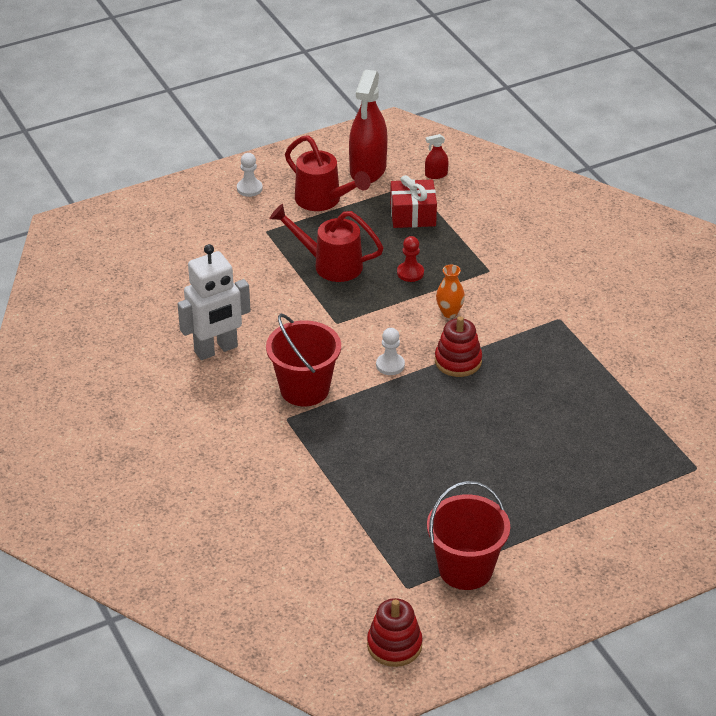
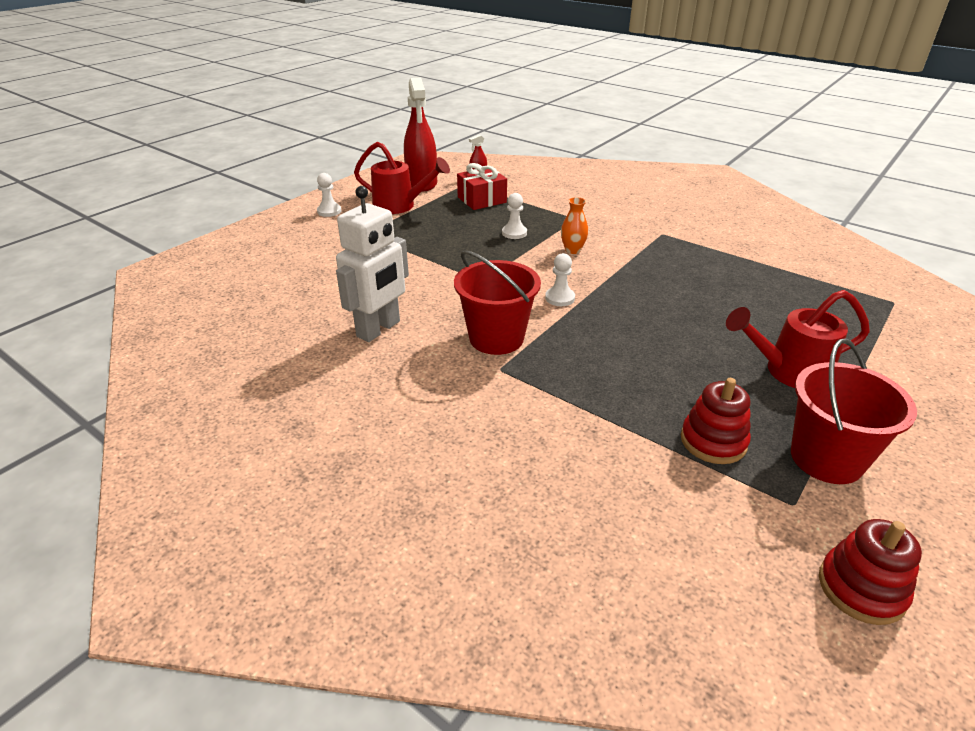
camera: 25 degrees left, 5 degrees down
red watering can [270,204,384,282] -> red watering can moved to [726,290,870,388]
red pawn [397,236,424,282] -> white pawn [502,193,527,239]
red stacking toy [435,316,482,377] -> red stacking toy moved to [681,378,751,464]

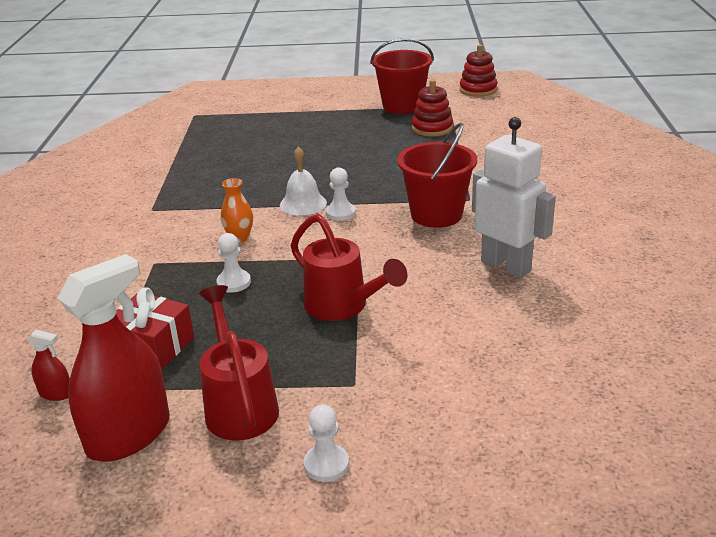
camera: 125 degrees left, 5 degrees down
white robot [336,186,409,342] -> white robot turned 45 degrees clockwise [472,117,556,278]
red watering can [726,290,870,388] -> red watering can moved to [291,214,407,321]
none -> white bell [280,146,327,216]

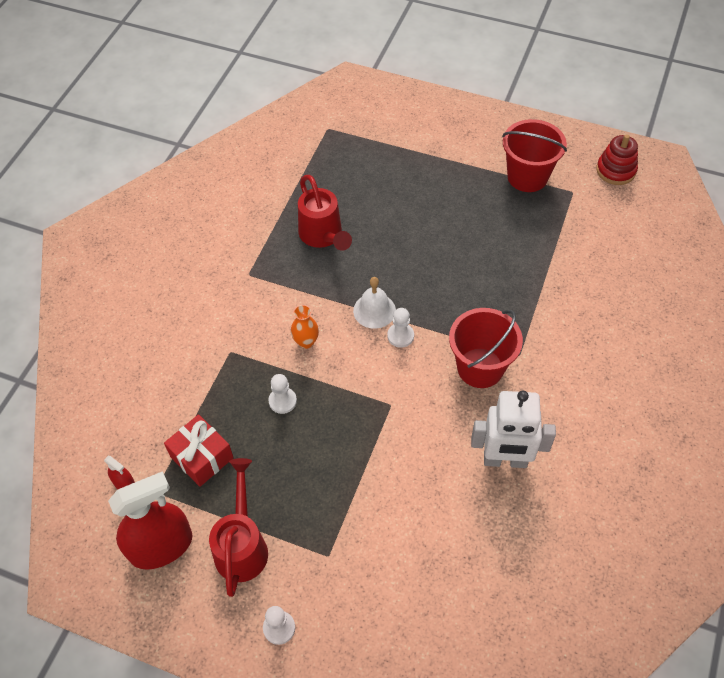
camera: 20 degrees right, 25 degrees up
red watering can [291,214,407,321] -> red watering can moved to [298,175,352,251]
red stacking toy [412,80,453,137] -> none
white robot [472,117,556,278] -> white robot turned 120 degrees clockwise [471,391,556,468]

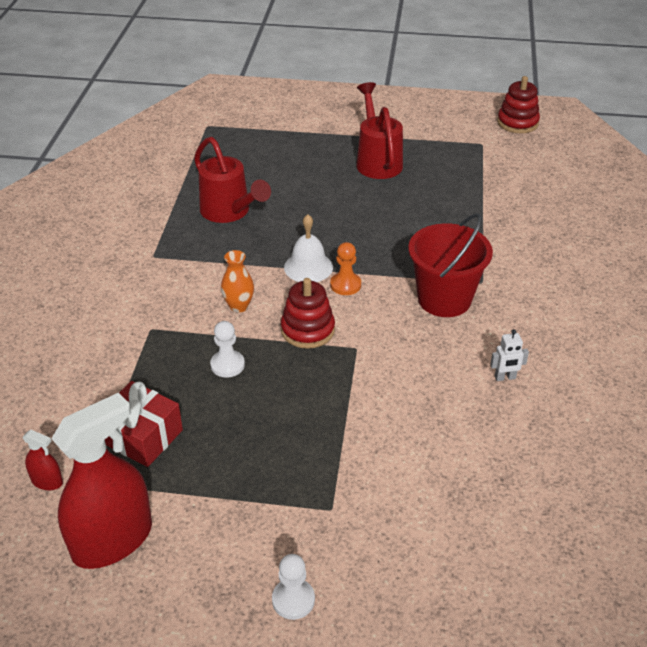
camera: 15 degrees left, 15 degrees down
red watering can [209,458,268,597] -> red watering can moved to [356,82,403,179]
white pawn [387,308,414,348] -> orange pawn [330,242,361,295]
white robot [471,391,556,468] -> white robot [490,329,529,381], size x0.40
red bucket [502,119,567,192] -> none
none -> red stacking toy [281,278,335,349]

